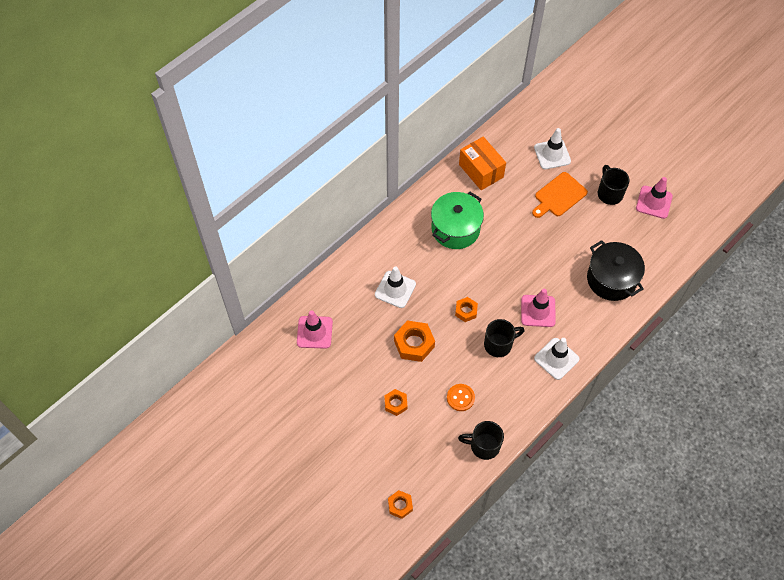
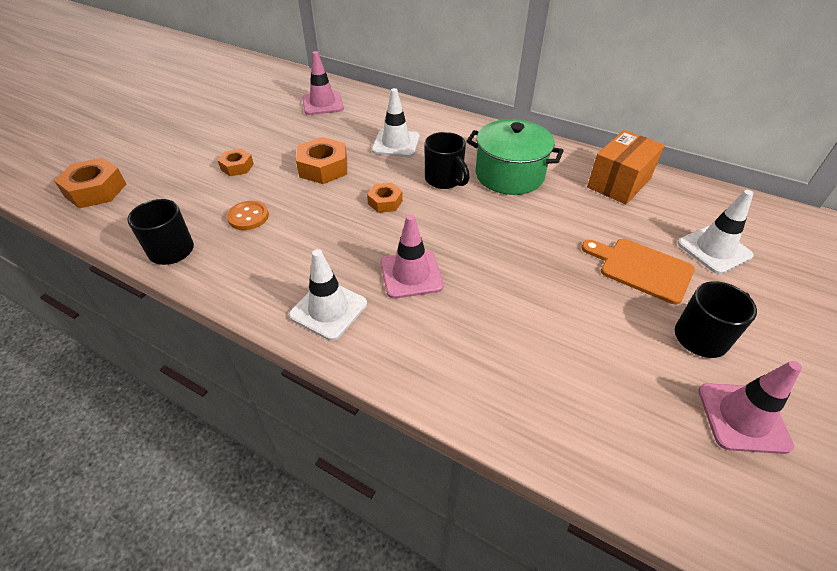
camera: 75 degrees right, 15 degrees down
orange nut [388,490,413,519] -> orange nut [54,158,126,208], size x1.67
black mug [484,319,525,357] -> black mug moved to [425,132,470,189]
black pot [587,240,645,301] -> none

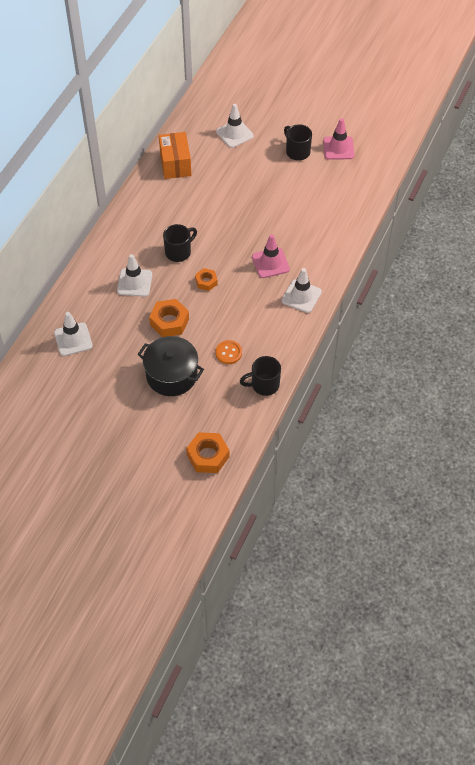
camera: 95 degrees left, 10 degrees up
orange nut [218,149,254,176] -> black pot [137,336,204,396]
pink traffic cone [302,51,344,115] -> white traffic cone [54,312,93,356]
green pot [466,119,564,195] -> none
orange cutting board [581,239,695,305] -> none
orange box [587,130,665,204] -> orange box turned 45 degrees clockwise [159,132,191,179]

